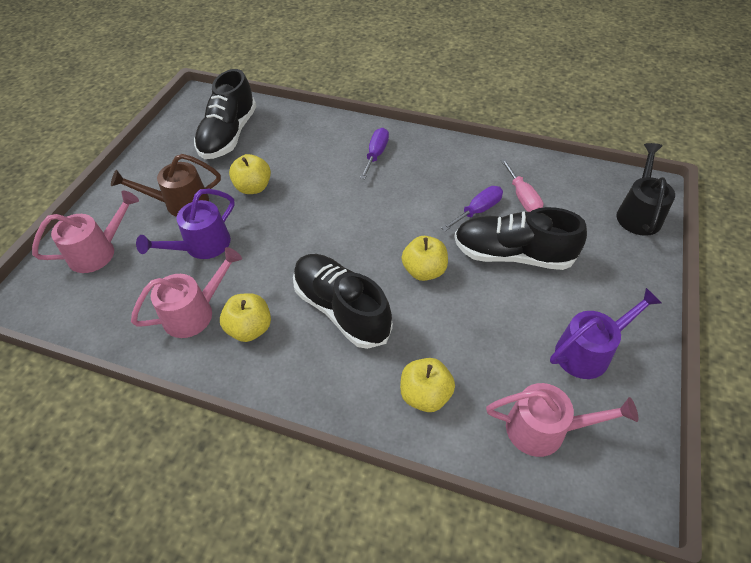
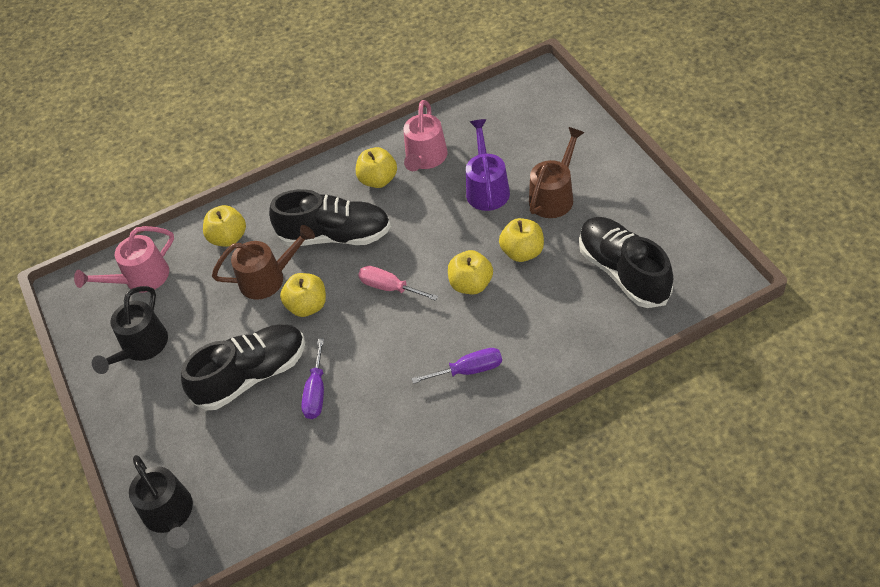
camera: 140 degrees right, 0 degrees up
pink watering can [32,191,139,273] -> none
purple screwdriver [360,128,389,179] -> purple screwdriver turned 75 degrees counterclockwise [412,348,502,384]
pink screwdriver [501,159,543,212] -> pink screwdriver moved to [358,266,438,301]
purple watering can [550,288,662,379] -> black watering can [92,286,168,374]
none -> brown watering can [212,225,315,300]
none -> yellow apple [448,250,493,294]

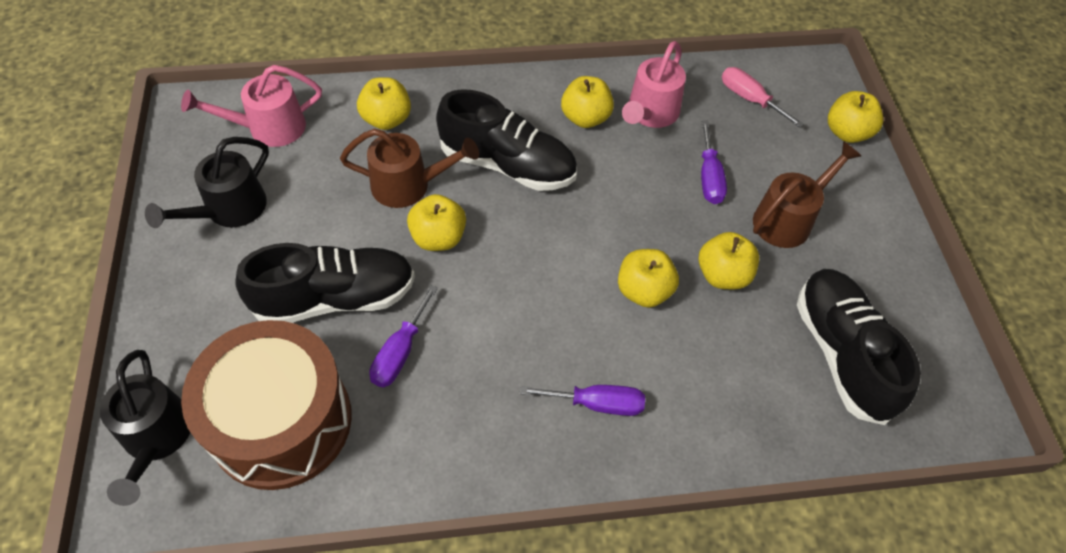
camera: 10 degrees right, 5 degrees up
pink screwdriver [358,266,438,301] -> pink screwdriver moved to [722,67,804,128]
purple watering can [466,119,510,211] -> purple screwdriver [701,120,727,204]
none -> brown drum [181,320,352,490]
none -> yellow apple [828,91,883,143]

